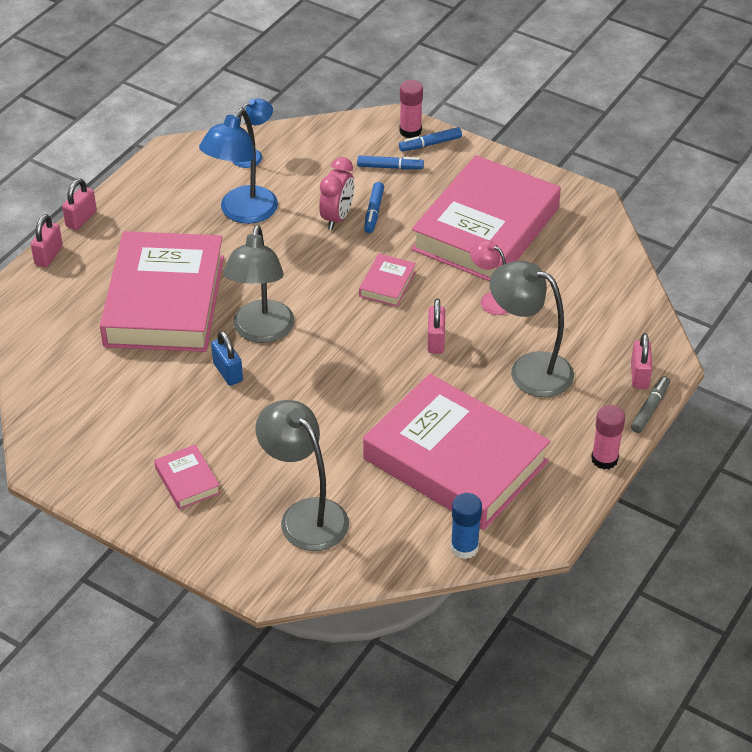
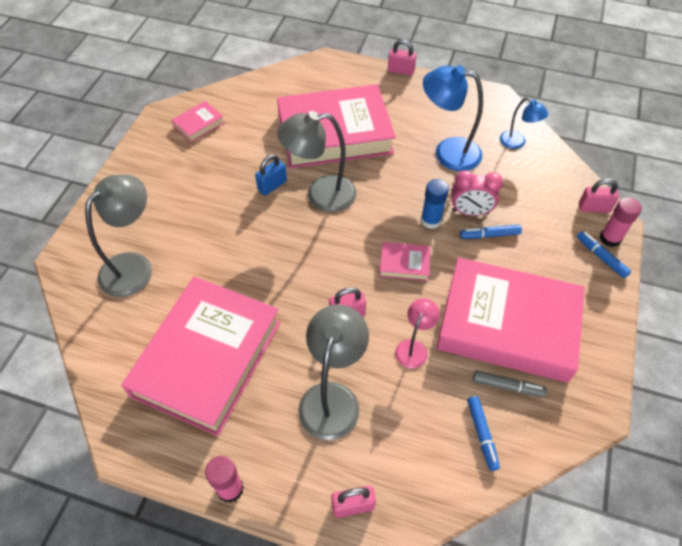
camera: 75 degrees right, 10 degrees up
pink padlock [31,214,63,267] -> pink padlock moved to [579,178,619,213]
pink book [154,444,220,510] -> pink book moved to [172,101,225,142]
blue marker [357,156,424,170] -> blue marker moved to [467,396,500,471]
blue glue stick [451,493,482,559] -> blue glue stick moved to [421,179,449,229]
grey marker [631,376,670,433] -> grey marker moved to [473,370,547,397]

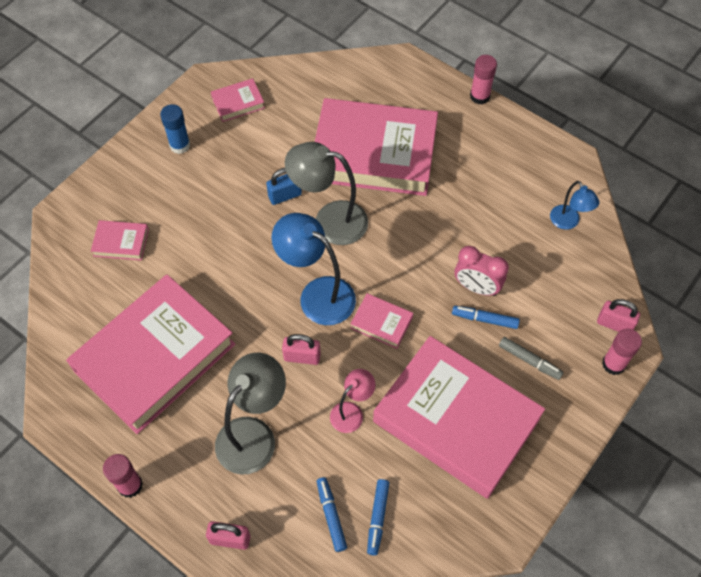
camera: 20 degrees right, 5 degrees up
grey lamp [85,174,152,297] -> pink book [91,220,149,260]
pink padlock [388,40,417,76] -> pink glue stick [470,55,497,104]
blue glue stick [421,179,449,229] -> blue glue stick moved to [160,104,190,154]
blue lamp [423,65,483,171] -> blue lamp moved to [272,213,356,325]
grey marker [473,370,547,397] -> grey marker moved to [499,337,564,380]
blue marker [577,231,631,278] -> blue marker moved to [317,477,347,552]

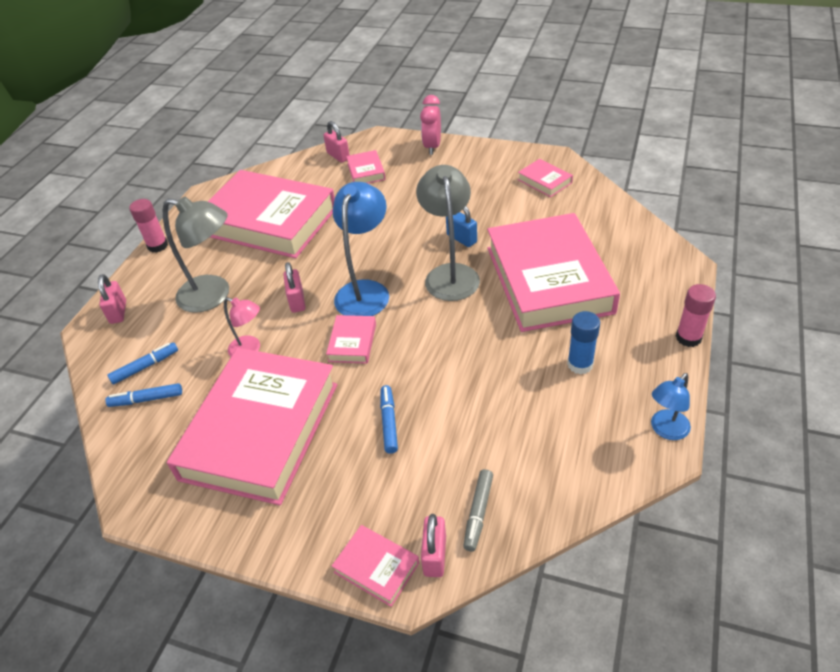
camera: 75 degrees right, 15 degrees down
blue glue stick [160,104,190,154] -> blue glue stick moved to [567,311,600,374]
pink clock [455,246,509,296] -> pink clock moved to [420,95,441,155]
grey marker [499,337,564,380] -> grey marker moved to [463,469,493,552]
blue lamp [550,181,599,230] -> blue lamp moved to [651,373,691,440]
pink glue stick [602,329,642,375] -> pink book [332,525,419,607]
none -> pink padlock [323,121,349,163]

